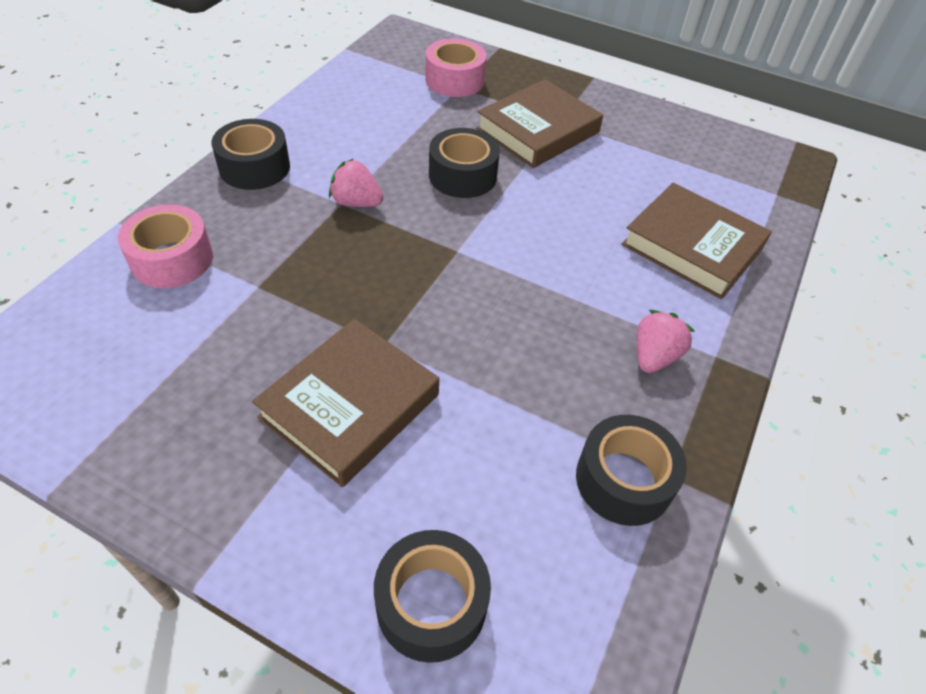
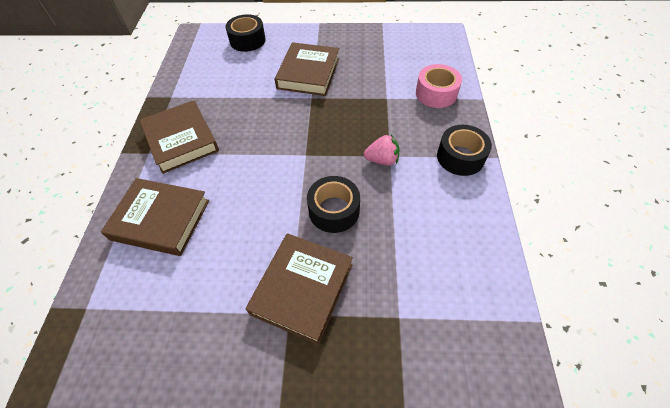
camera: 160 degrees right, 5 degrees up
pink tape [426,38,486,97] -> none
black tape [576,415,687,526] -> none
pink strawberry [637,310,695,373] -> brown book [139,100,219,174]

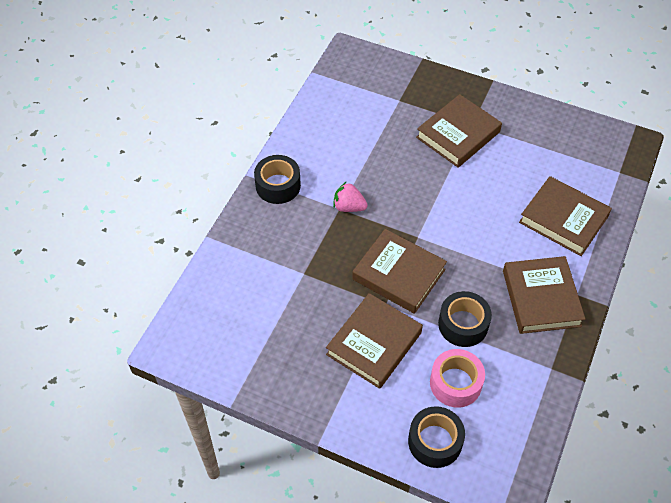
camera: 160 degrees left, 0 degrees up
black tape [307,176,360,233] -> black tape moved to [438,291,492,347]
pink tape [416,64,462,108] -> pink tape moved to [430,349,485,408]
none -> brown book [352,229,447,314]

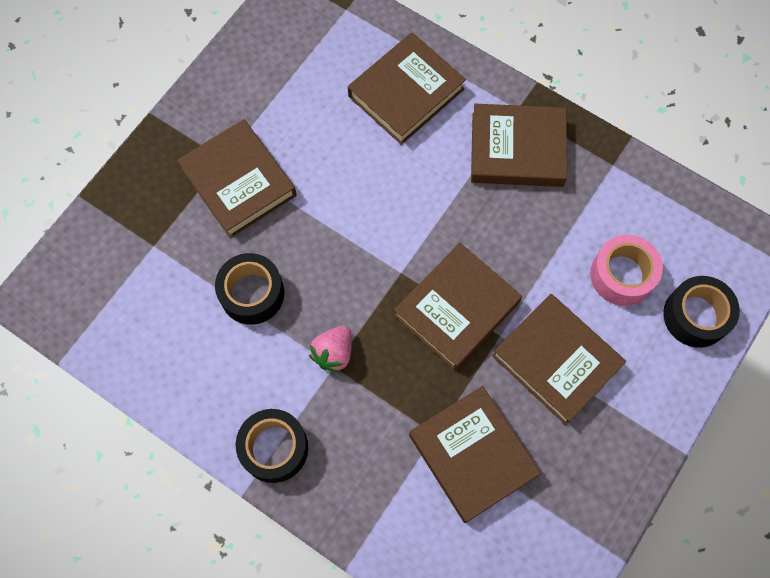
camera: 80 degrees left, 15 degrees up
black tape [438,291,492,347] -> black tape moved to [215,253,284,325]
none -> brown book [409,386,541,523]

